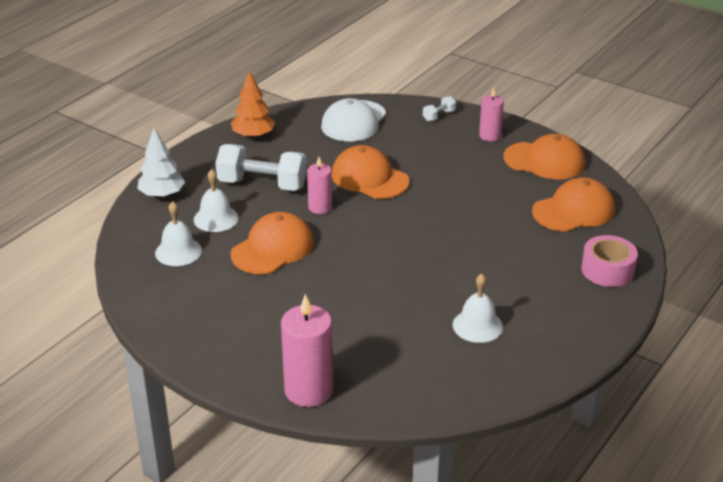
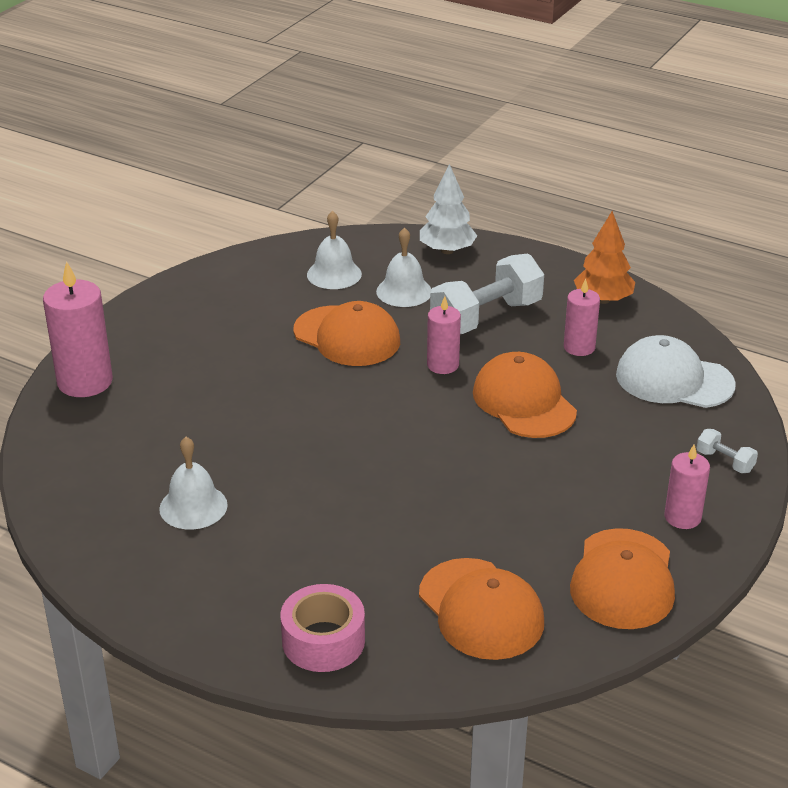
camera: 85 degrees right, 0 degrees up
white dumbbell [216,144,307,191] -> white dumbbell turned 45 degrees clockwise [430,253,544,334]
orange cap [332,145,409,199] -> orange cap turned 60 degrees counterclockwise [473,352,577,438]
none -> pink candle [564,279,600,356]

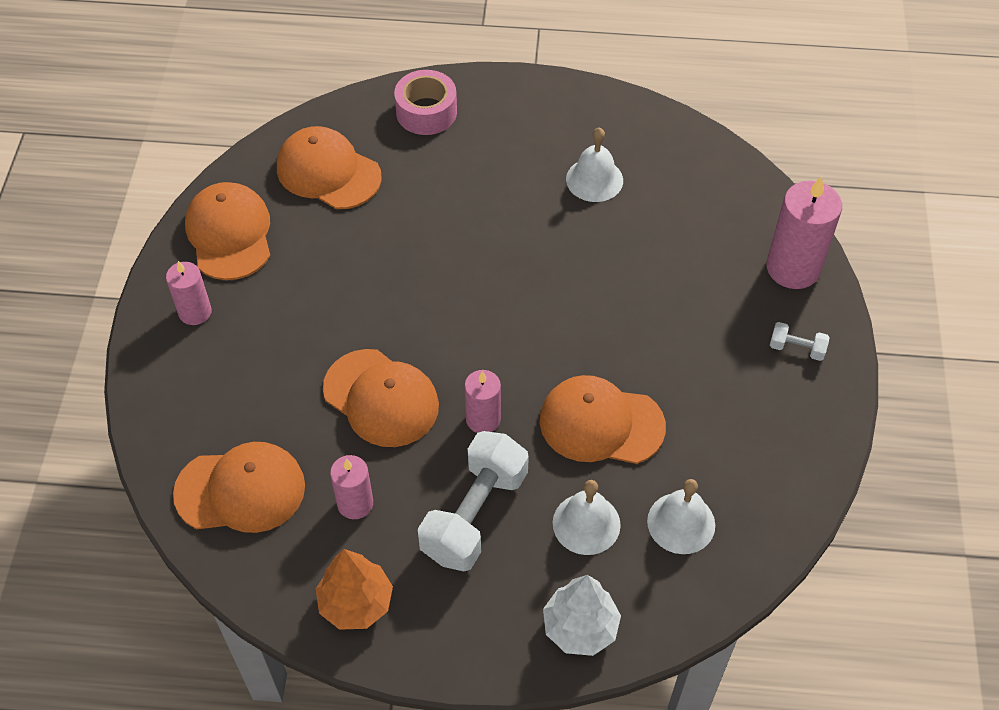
camera: 155 degrees right, 20 degrees up
white cap [616,335,736,408] -> orange cap [173,442,305,533]
white dumbbell [697,429,758,473] -> white dumbbell moved to [770,322,829,361]

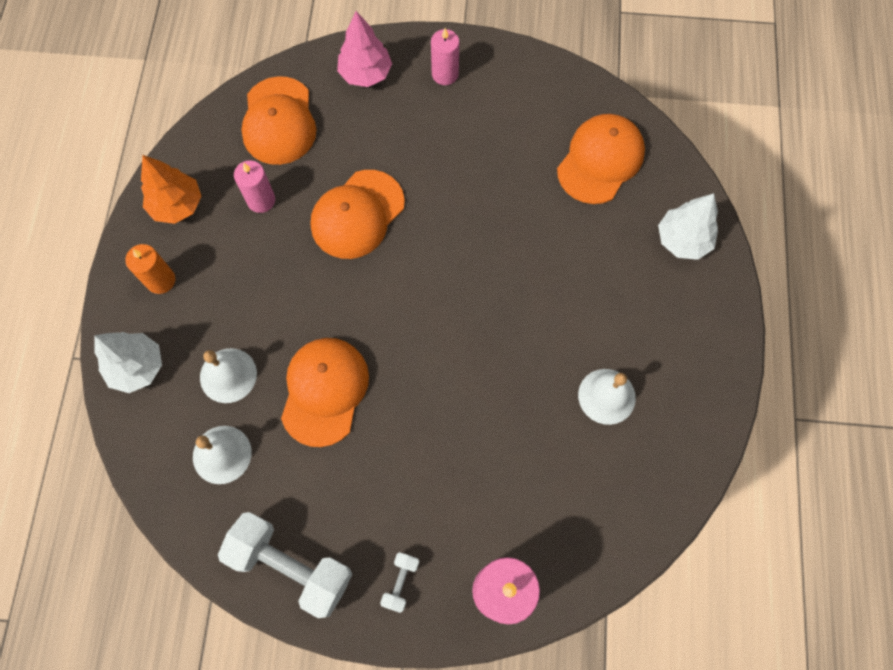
camera: 90 degrees right, 15 degrees up
orange cap [185,182,270,280] -> none
pink tape [394,70,457,135] -> white tree [658,193,718,260]
white dumbbell [418,431,529,572] -> white dumbbell moved to [218,512,352,618]
pink candle [464,370,501,433] -> none
none -> orange candle [125,244,175,294]
none -> pink tree [337,11,392,87]

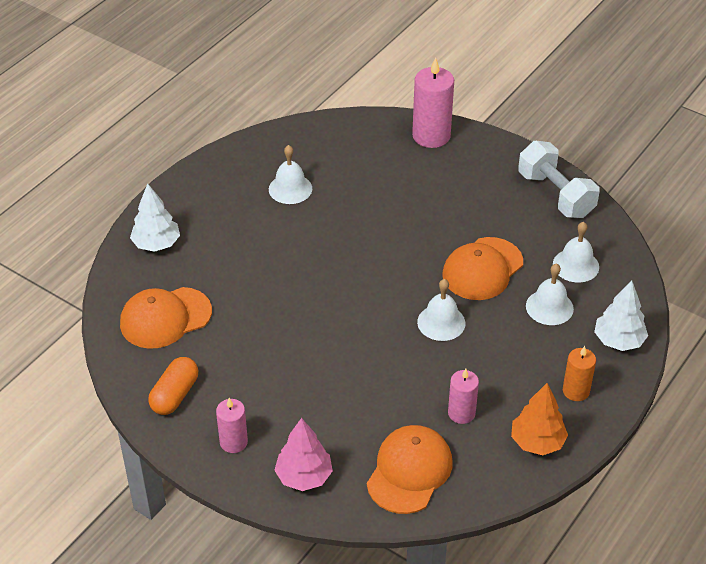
camera: 150 degrees left, 25 degrees down
orange cap [311,170,405,259] -> none
white dumbbell [380,552,419,613] -> none
none -> orange capsule [148,357,198,415]
none -> white bell [417,279,465,341]

